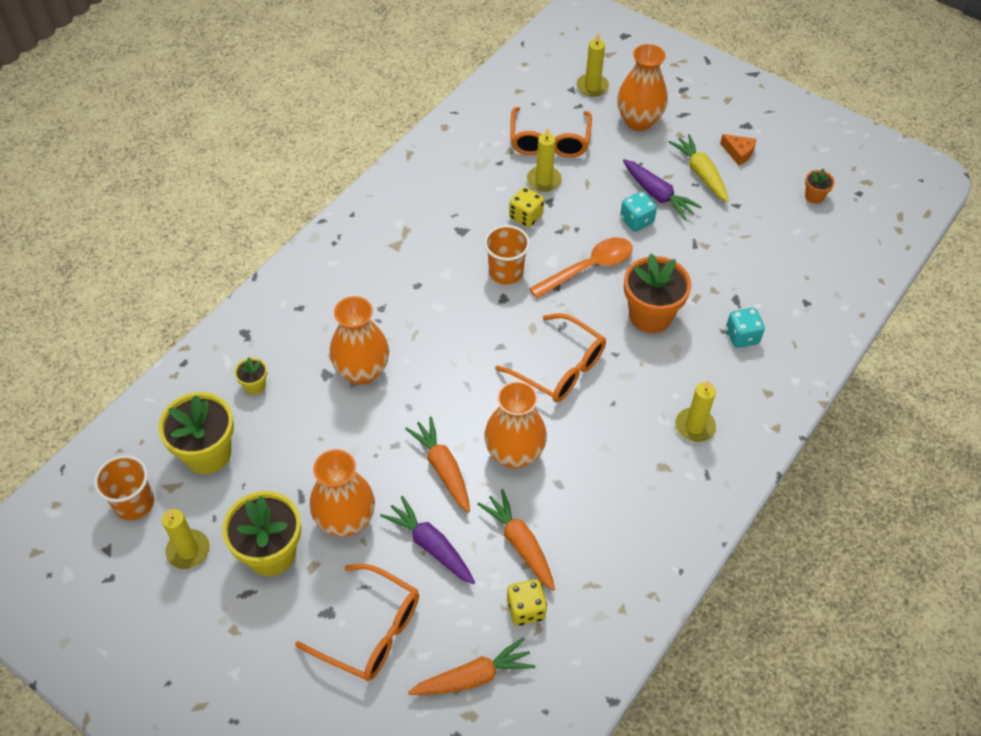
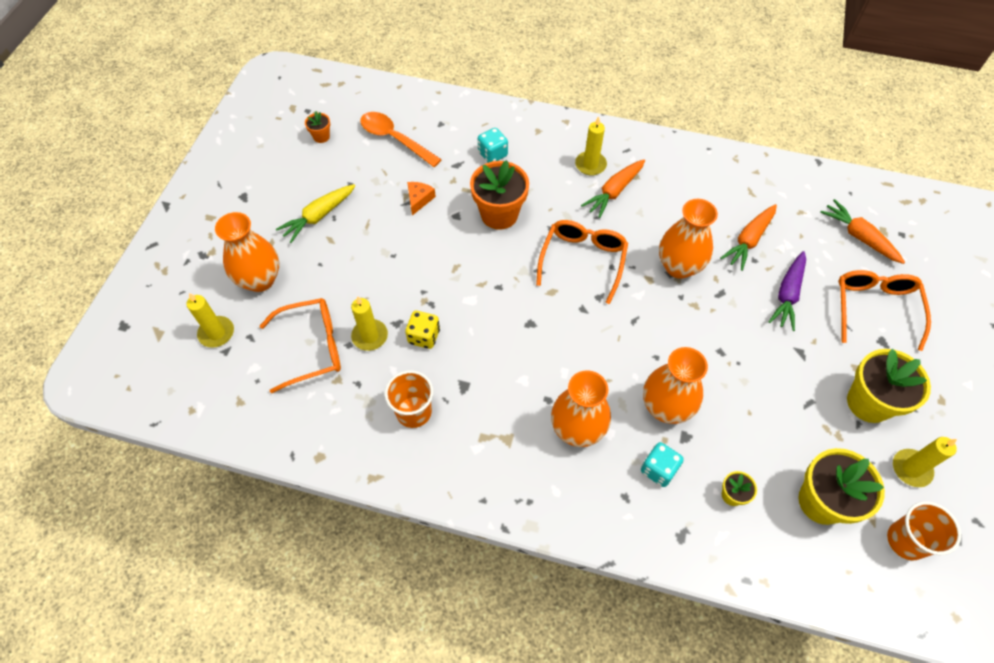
camera: 110 degrees left, 5 degrees up
orange vase [310,449,375,537] -> orange vase moved to [551,370,611,447]
orange carrot [405,416,470,513] -> orange carrot moved to [581,160,645,218]
orange cup [484,225,530,285] -> orange cup moved to [385,370,433,428]
yellow dice [507,579,547,626] -> none
orange spoon [529,237,633,299] -> orange spoon moved to [360,112,442,167]
turquoise dice [620,191,657,232] -> turquoise dice moved to [641,442,684,487]
purple carrot [623,159,702,220] -> none
orange cheese [720,134,757,165] -> orange cheese moved to [407,182,436,215]

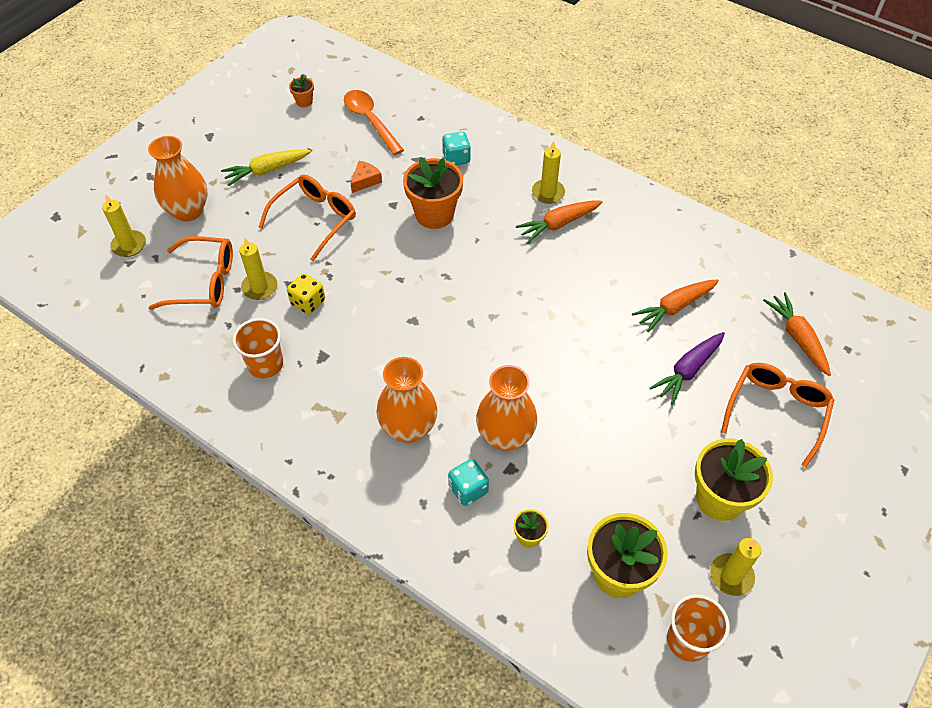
camera: 20 degrees right, 5 degrees down
orange glasses [536,220,628,304] -> orange glasses moved to [259,174,356,261]
orange vase [659,199,718,279] -> none

